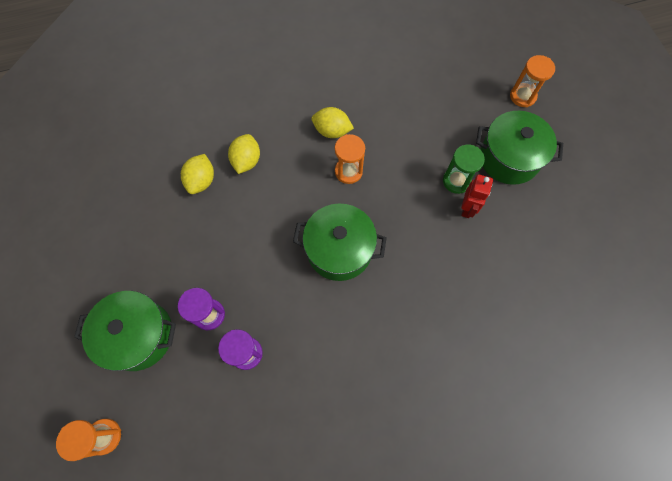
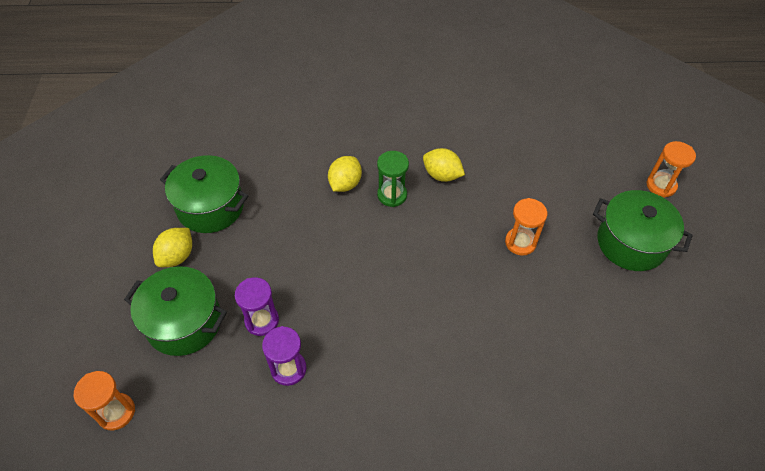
camera: 15 degrees right, 15 degrees down
yellow lemon [181,154,214,194] -> yellow lemon moved to [153,228,192,267]
green pot [293,204,387,281] -> green pot moved to [160,155,248,233]
orange hourglass [335,134,365,184] -> orange hourglass moved to [505,198,547,256]
green hourglass [443,144,485,194] -> green hourglass moved to [377,151,409,207]
red robot [461,174,493,218] -> none

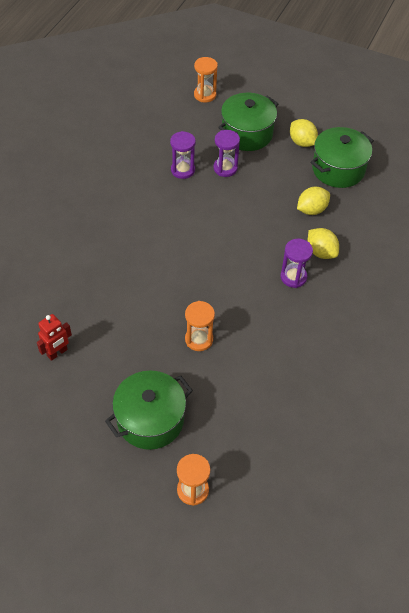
camera: 115 degrees right, 0 degrees up
green hourglass [377,151,409,207] -> purple hourglass [280,239,313,288]
yellow lemon [423,148,465,182] -> yellow lemon moved to [297,187,330,215]
none -> red robot [37,314,72,361]

